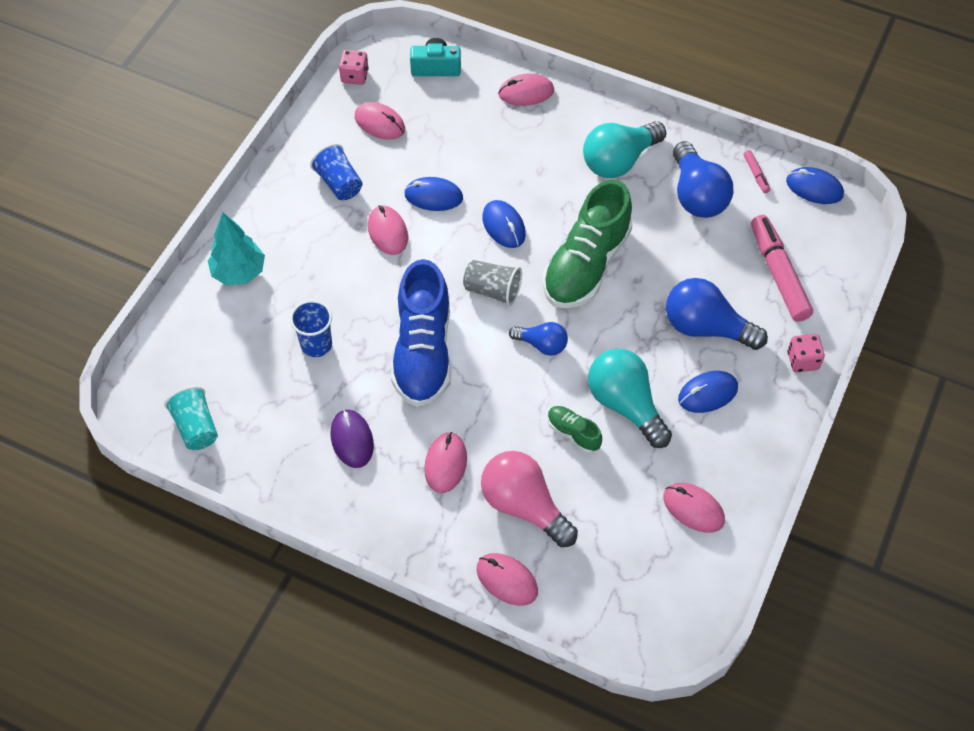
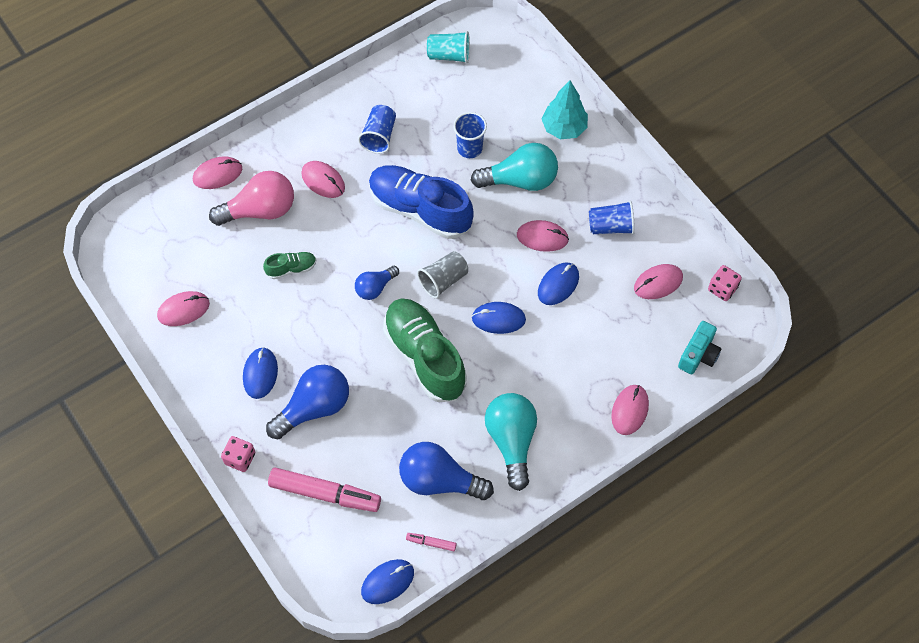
camera: 120 degrees right, 5 degrees up
purple mouse [331,409,374,468] -> blue cup [358,105,396,154]
turquoise light bulb [588,349,672,448] -> turquoise light bulb moved to [471,143,558,191]

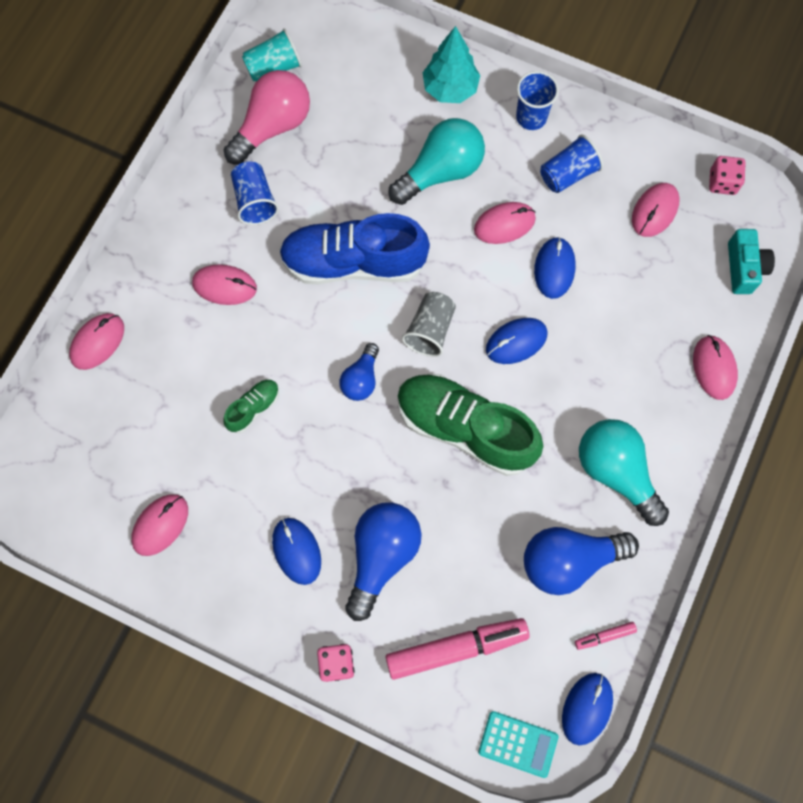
camera: 30 degrees left, 10 degrees up
pink light bulb [209,171,294,226] -> pink light bulb moved to [224,70,310,165]
blue cup [453,112,487,158] -> blue cup moved to [516,71,559,130]
none -> turquoise calculator [478,711,558,778]

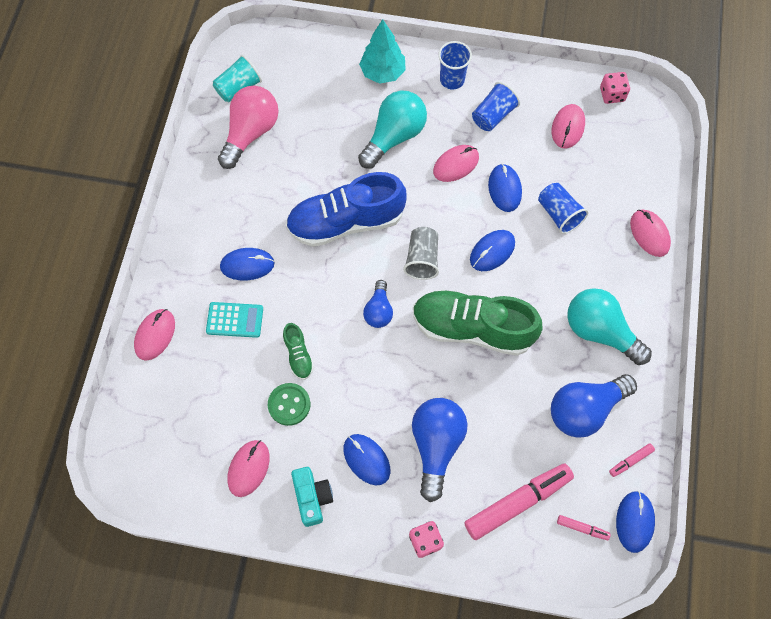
camera: 15 degrees left, 5 degrees down
pink mouse [192,264,257,305] -> blue mouse [220,248,275,280]
green shoe [223,380,279,433] -> green shoe turned 135 degrees clockwise [283,323,314,380]
blue cup [231,162,279,225] -> blue cup moved to [538,183,589,234]
turquoise calculator [478,711,558,778] -> turquoise calculator moved to [206,302,263,338]
turquoise camera [728,229,775,294] -> turquoise camera moved to [291,467,333,527]
none -> green button [268,383,310,426]
none -> pink marker [557,515,611,540]

